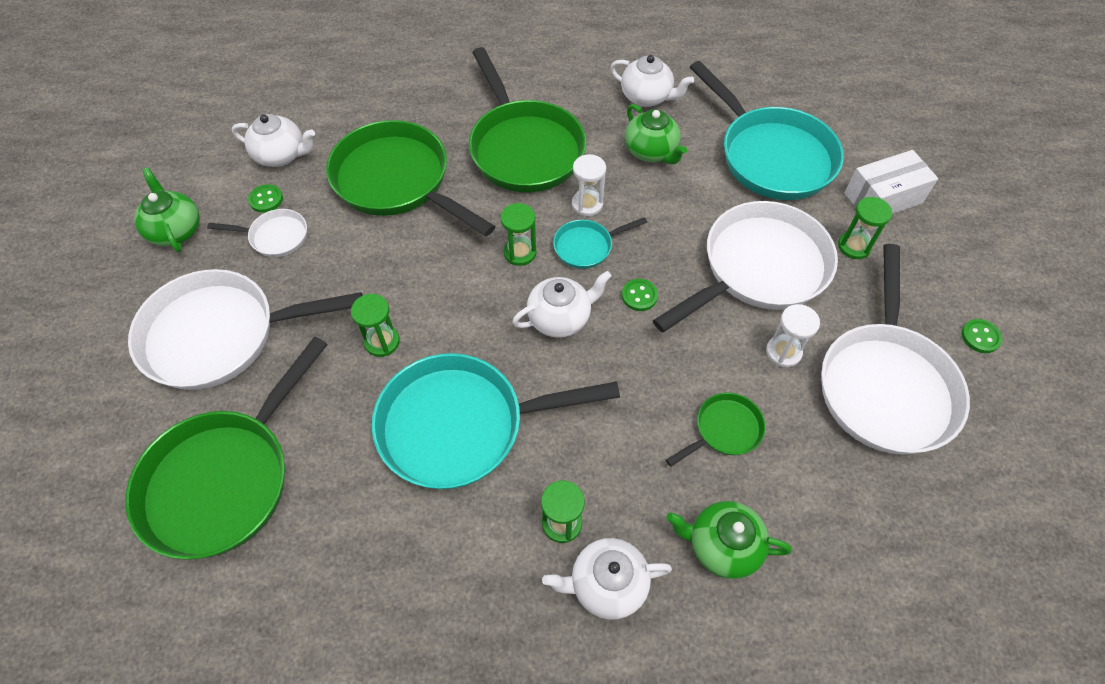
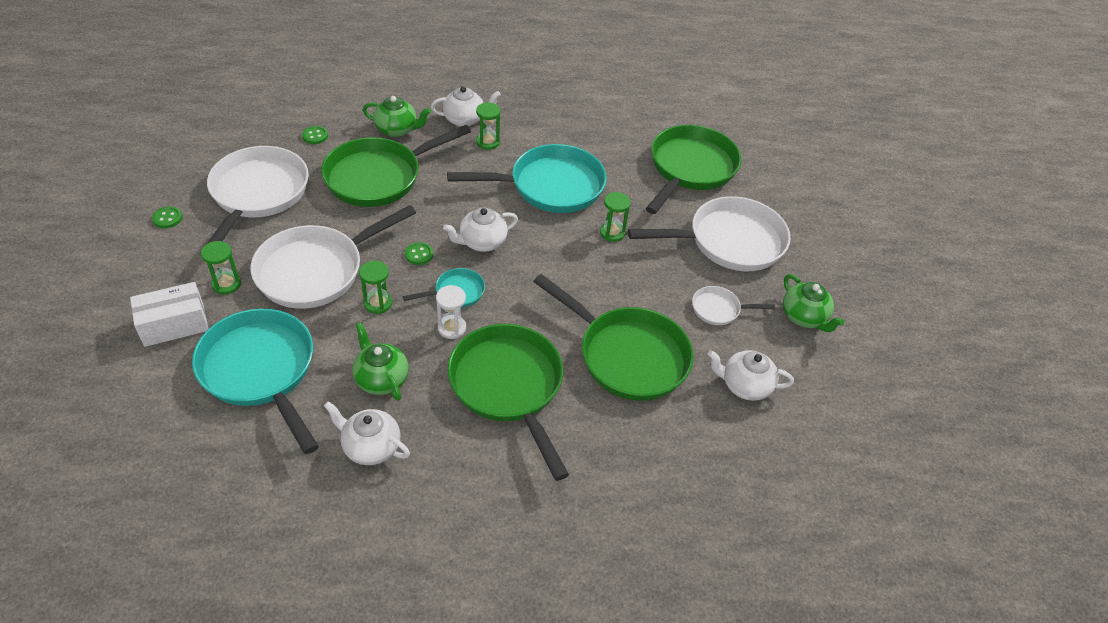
camera: 175 degrees right, 10 degrees down
green button [248,184,283,213] -> green button moved to [302,126,328,144]
green hourglass [500,203,536,266] -> green hourglass moved to [359,261,392,314]
green pan [666,393,766,467] -> green pan [321,125,471,207], size x2.15
white hourglass [766,304,820,367] -> none

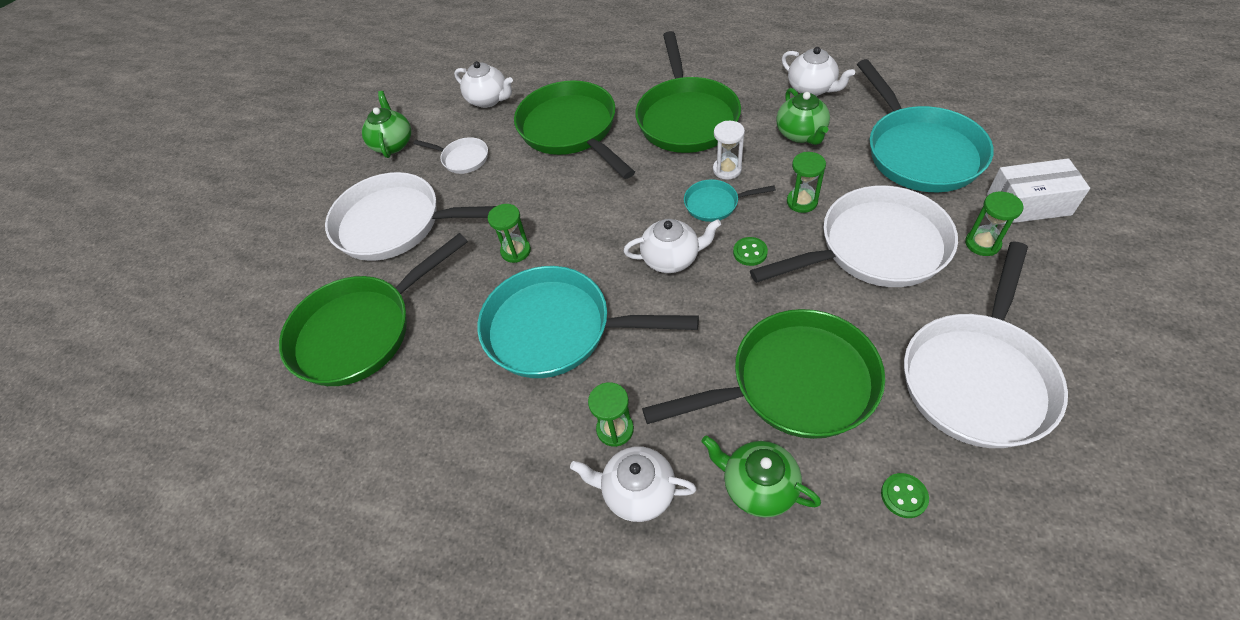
camera: 150 degrees left, 5 degrees up
green button [152,206,182,228] -> none

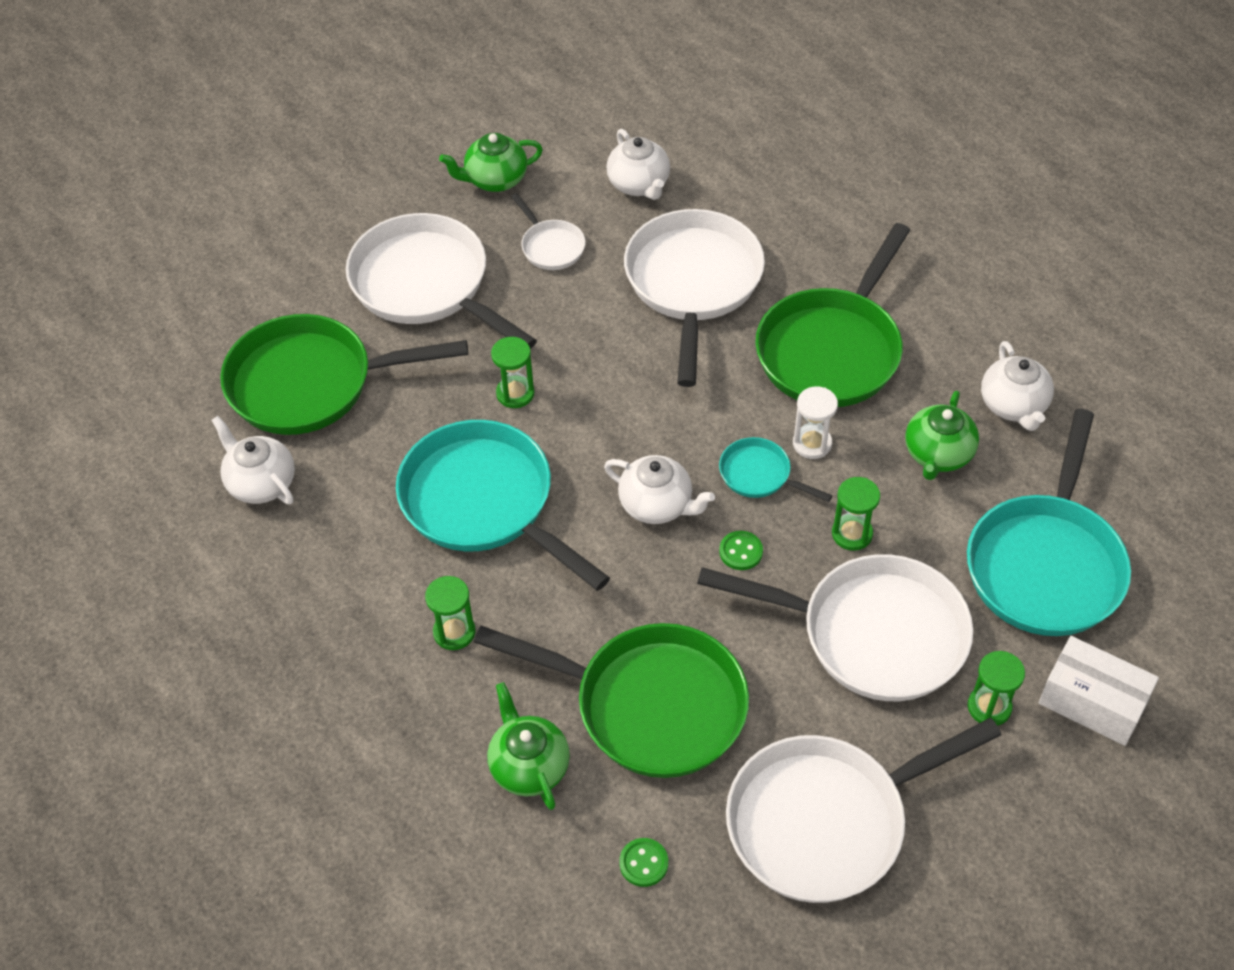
camera: 30 degrees right, 0 degrees up
green teapot [362,91,411,158] -> green teapot turned 135 degrees counterclockwise [439,133,543,192]
green pan [514,80,635,179] -> white pan [624,209,765,387]
white teapot [570,446,697,522] -> white teapot moved to [212,416,295,504]

